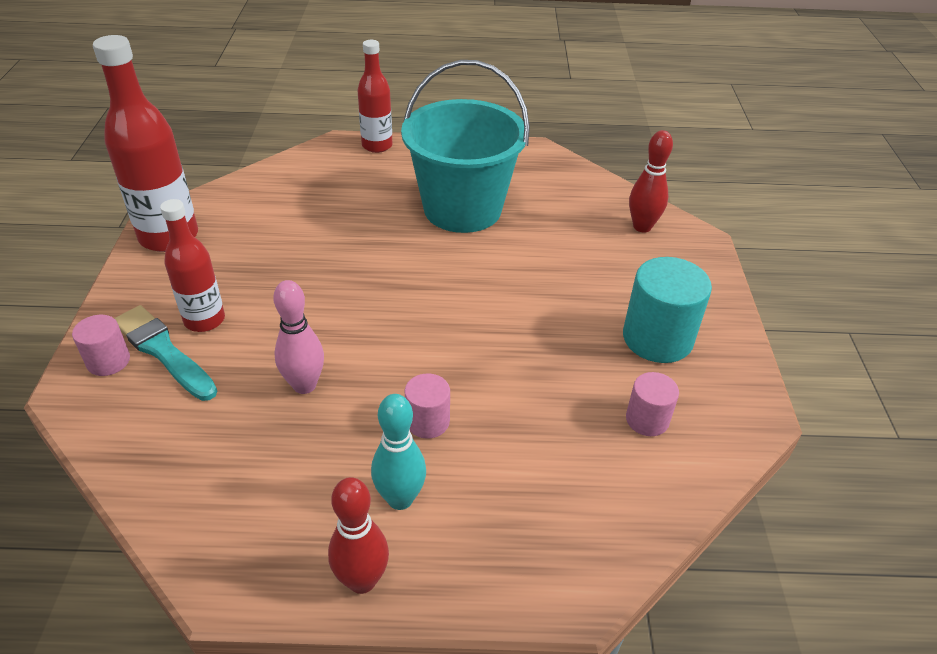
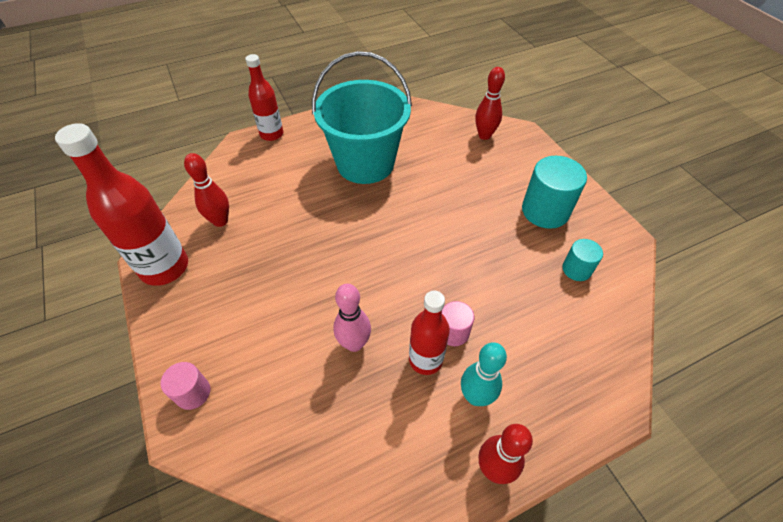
camera: 25 degrees left, 10 degrees up
turquoise brush [114,305,218,401] -> none
red bottle [160,199,225,332] -> red bottle moved to [409,291,450,375]
pink cylinder [626,372,679,436] -> turquoise cylinder [562,239,603,281]
none -> red bowling pin [184,153,229,227]

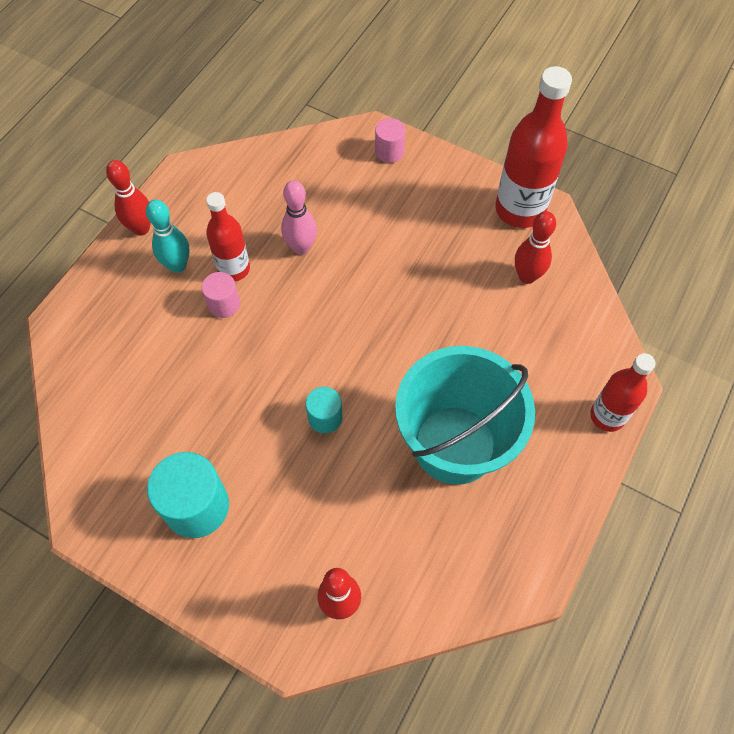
camera: 145 degrees right, 10 degrees up
turquoise cylinder [562,239,603,281] -> turquoise cylinder moved to [306,387,343,433]

